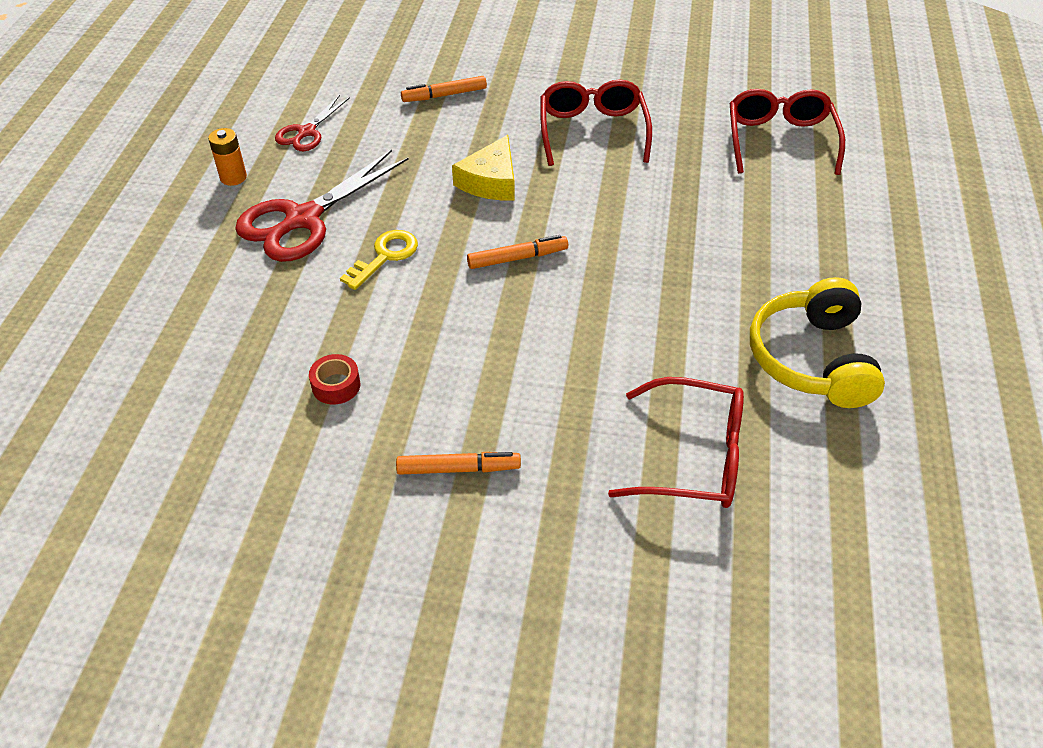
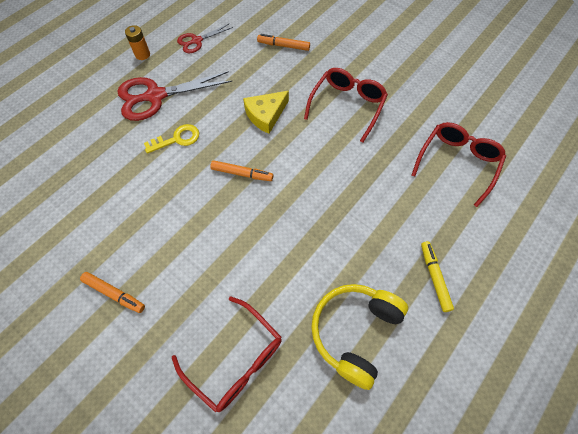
camera: 30 degrees right, 15 degrees up
red tape [309,354,361,405] -> none
none -> yellow marker [421,241,454,312]

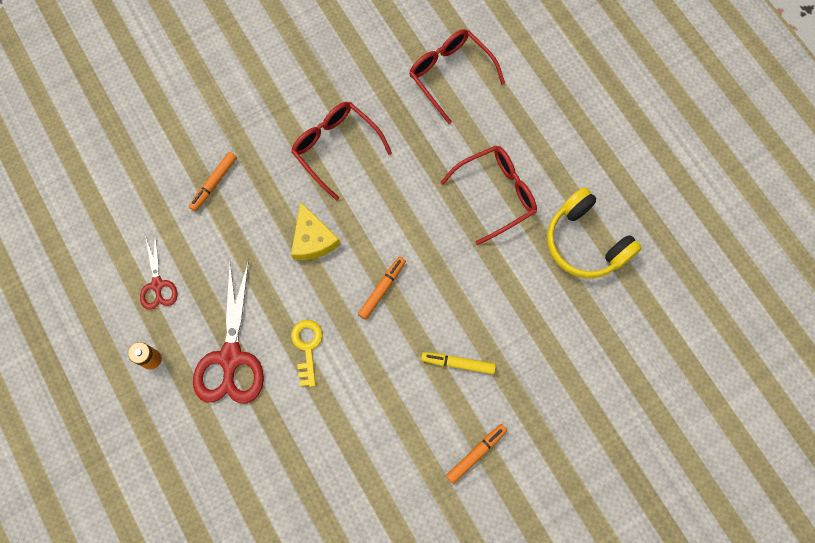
camera: 70 degrees left, 10 degrees up
red glasses [172,296,282,413] -> red glasses moved to [440,146,537,245]
yellow marker [421,241,454,312] -> yellow marker moved to [421,352,496,374]

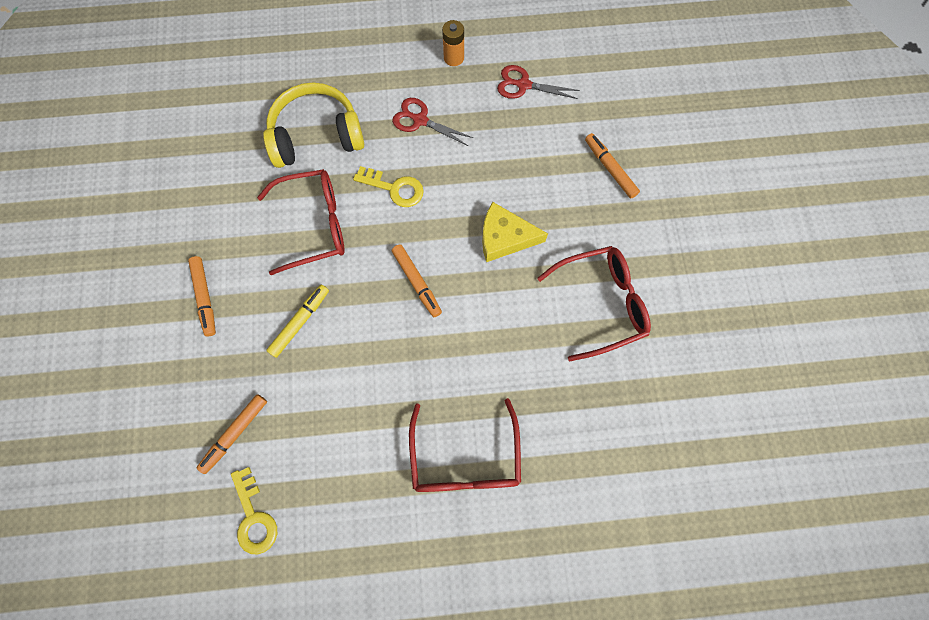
camera: 115 degrees right, 0 degrees up
red scissors [193,261,264,404] -> red scissors [392,98,473,146], size x0.55
red glasses [409,29,505,124] -> red glasses moved to [257,169,345,275]
yellow headphones [547,187,642,278] -> yellow headphones moved to [263,82,364,168]
none -> orange marker [197,394,267,474]
none -> yellow key [231,467,277,555]

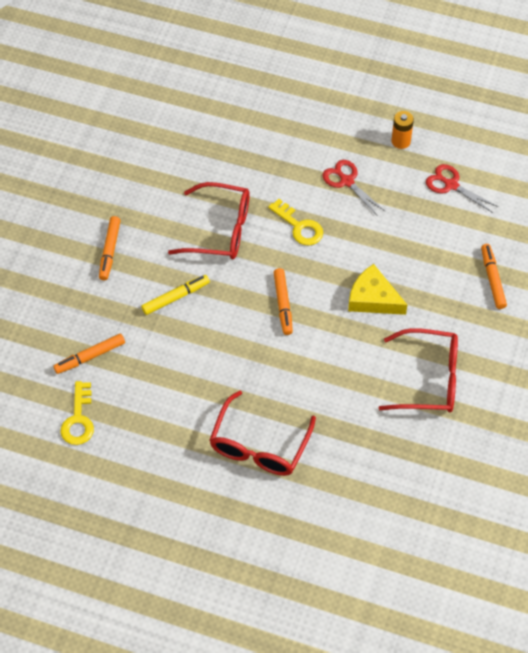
camera: 25 degrees right, 15 degrees down
yellow headphones [263,82,364,168] -> none

